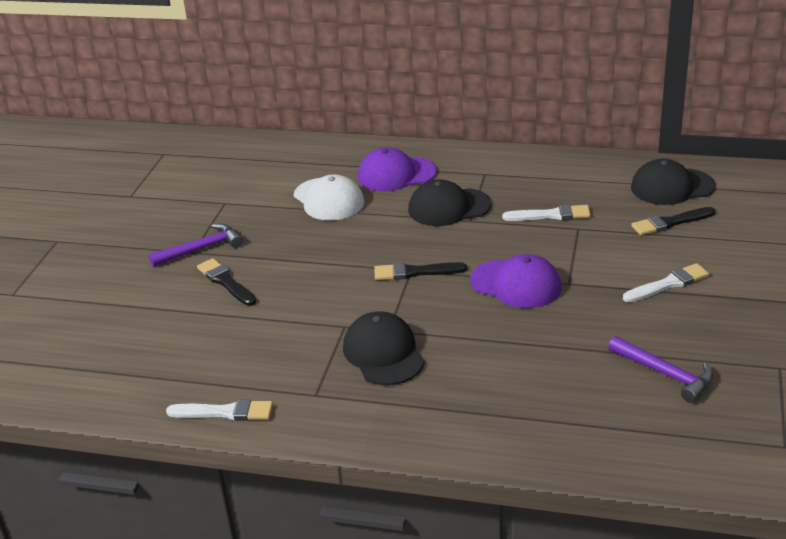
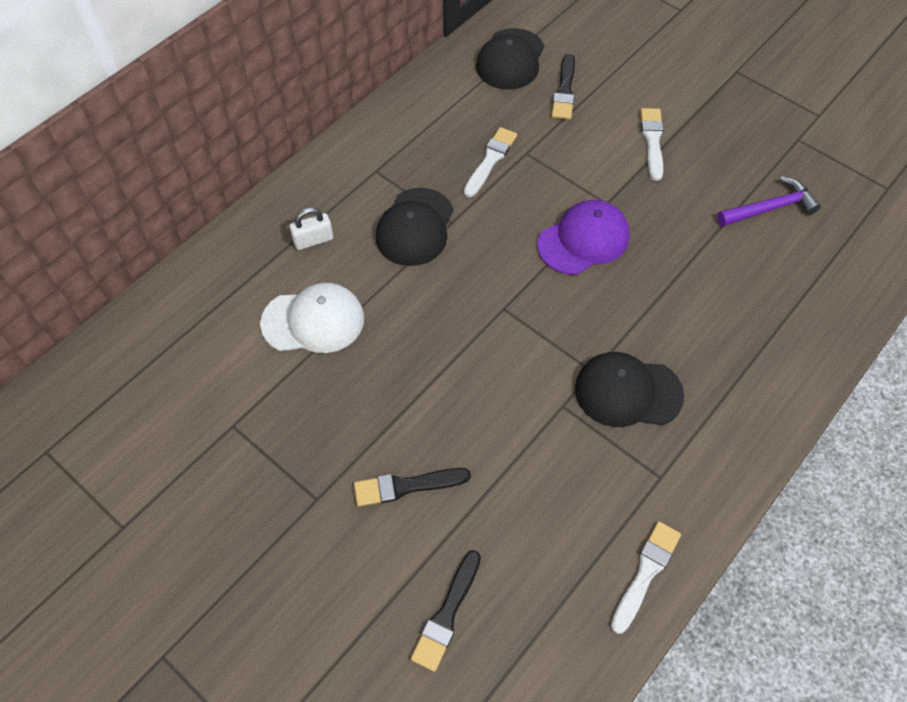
camera: 65 degrees left, 25 degrees up
purple hammer [149,224,243,267] -> none
purple cap [358,147,437,191] -> white padlock [290,208,333,250]
black brush [374,262,467,280] -> black brush moved to [411,550,481,672]

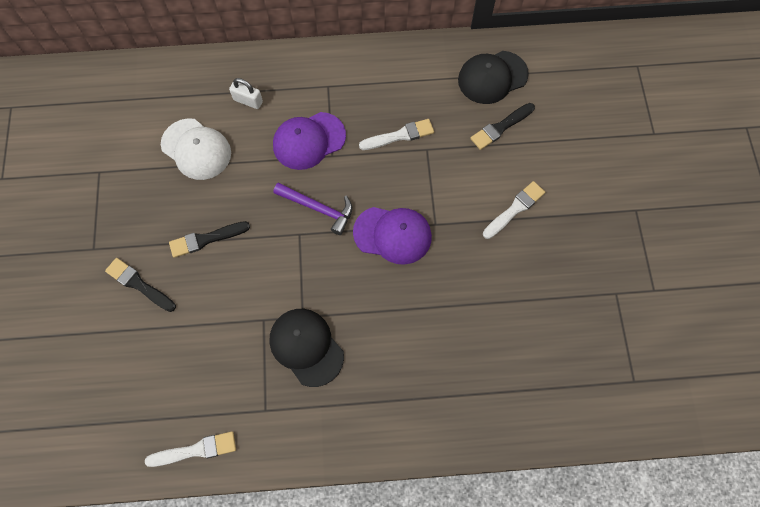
camera: 45 degrees right, 10 degrees up
black cap [376,188,453,266] -> purple cap [273,112,346,170]
black brush [411,550,481,672] -> black brush moved to [169,221,250,258]
purple hammer [717,176,821,226] -> purple hammer moved to [273,183,352,235]

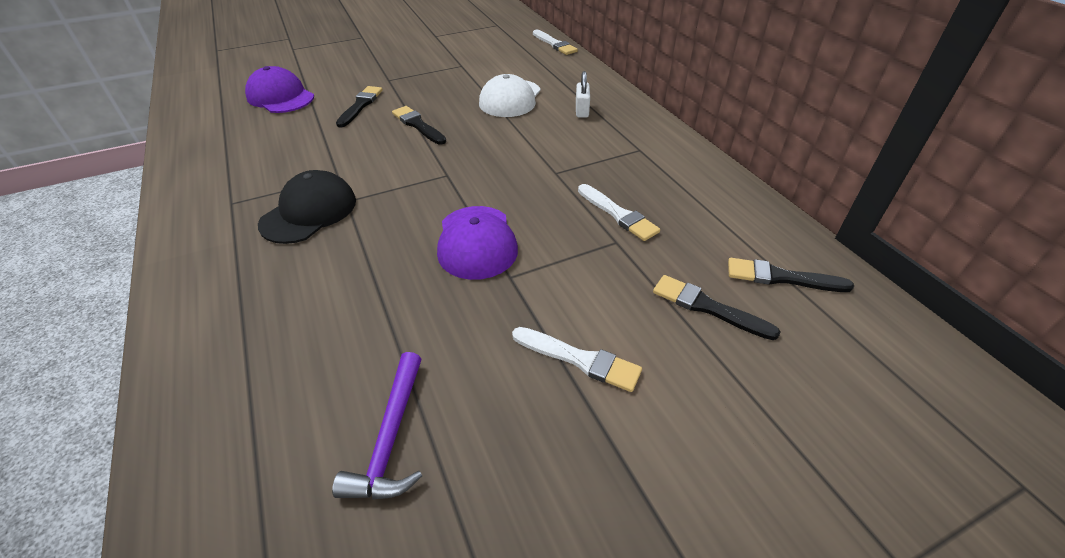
camera: 70 degrees right, 25 degrees down
white brush [145,431,236,467] -> white brush moved to [533,30,578,55]
purple cap [273,112,346,170] -> purple cap moved to [245,66,314,113]
purple hammer [273,183,352,235] -> purple hammer moved to [332,352,422,500]
black cap [458,51,529,104] -> black brush [728,258,854,292]

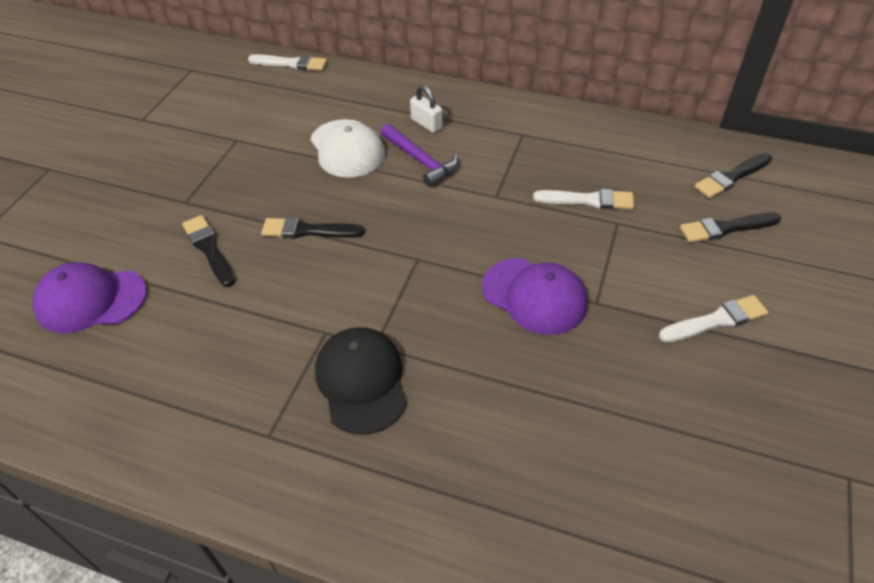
camera: 45 degrees left, 5 degrees up
purple hammer [332,352,422,500] -> purple hammer moved to [381,123,458,187]

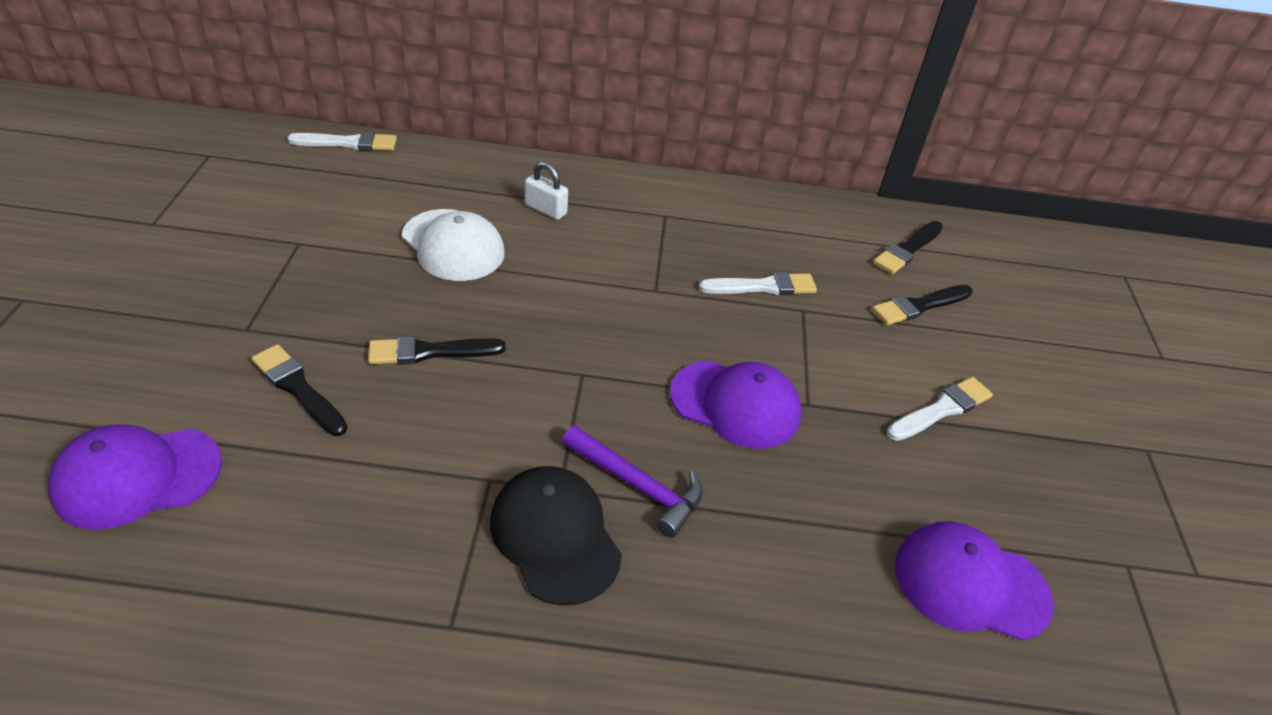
camera: 20 degrees left, 5 degrees down
purple hammer [381,123,458,187] -> purple hammer moved to [562,425,703,538]
none -> purple cap [895,521,1054,641]

